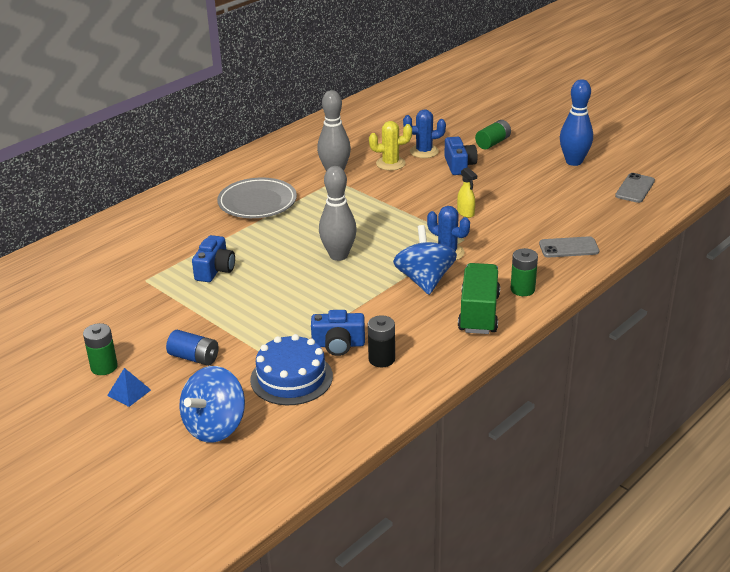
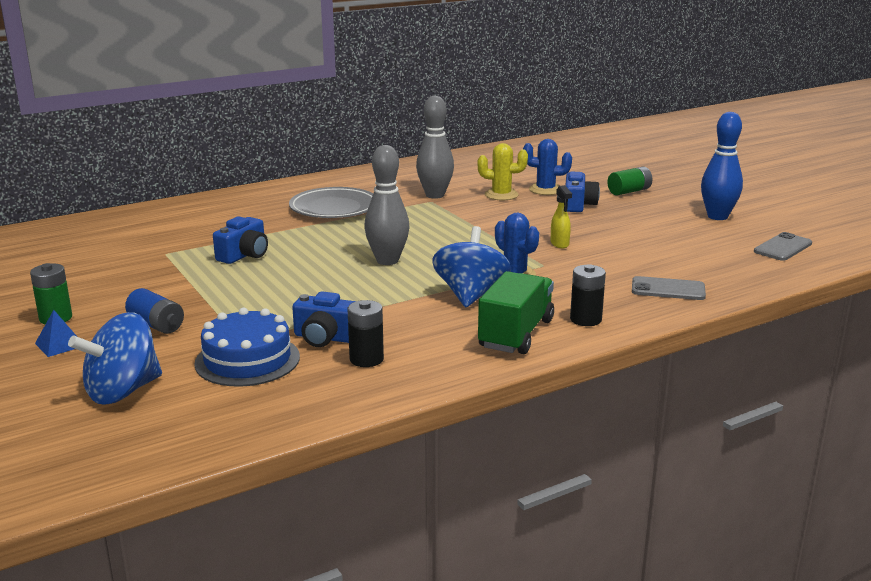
camera: 15 degrees right, 10 degrees down
green battery [511,248,538,296] -> black battery [570,264,606,326]

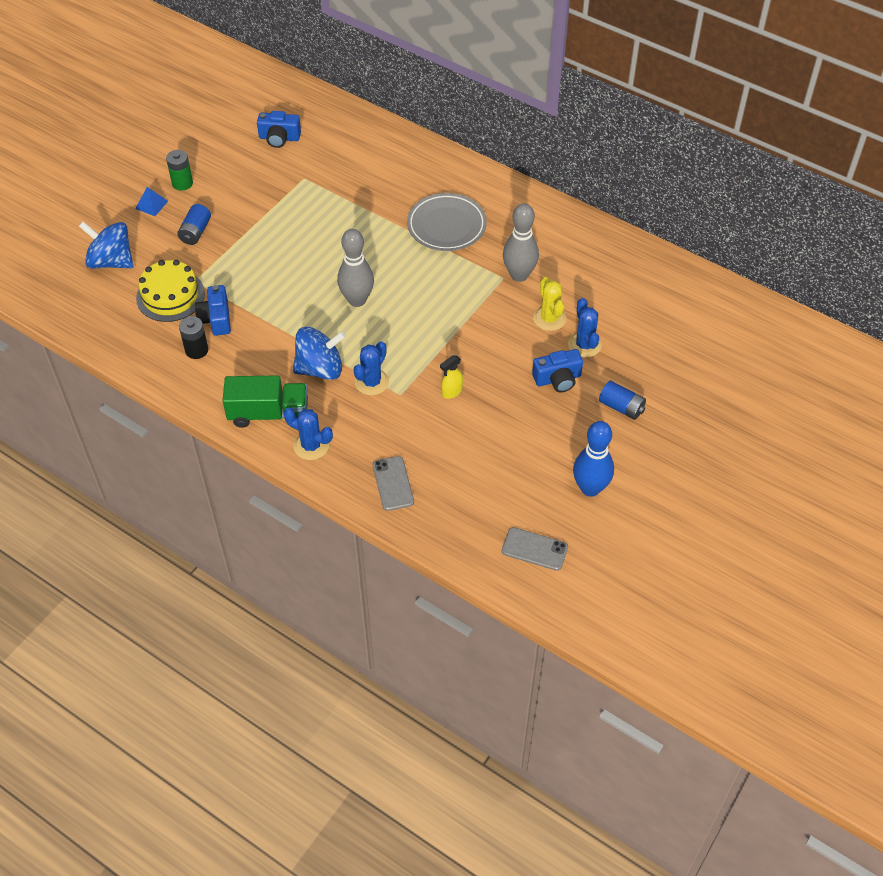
camera: 65 degrees right, 30 degrees up
blue cake [194,308,300,387] -> yellow cake [136,260,205,322]
blue camera [213,216,268,264] -> blue camera moved to [257,111,301,148]
black battery [570,264,606,326] -> blue cactus [284,407,333,460]
green battery [607,167,653,195] -> blue battery [599,381,646,420]

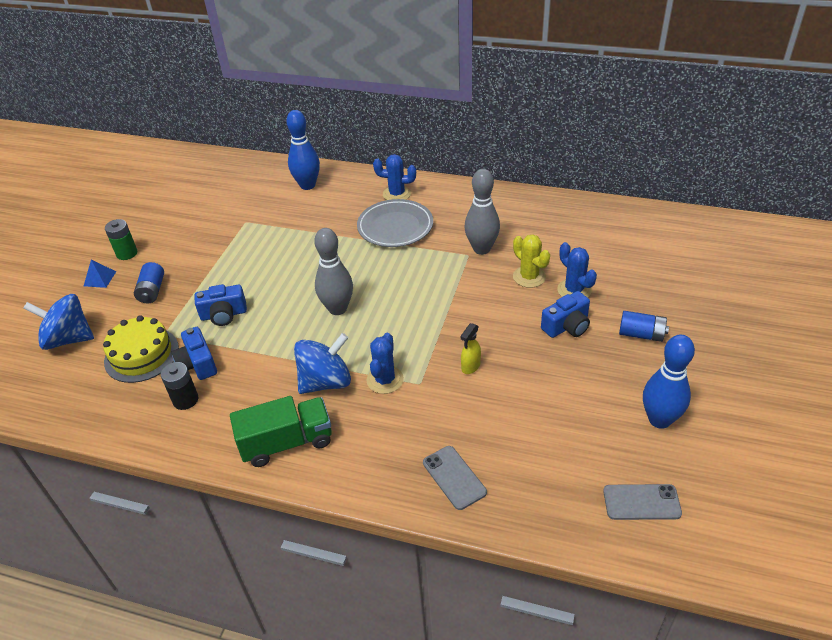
camera: 15 degrees left, 10 degrees down
blue camera [257,111,301,148] -> blue camera moved to [195,284,247,326]
blue cactus [284,407,333,460] -> blue cactus moved to [373,154,416,200]
none -> blue bowling pin [286,110,320,190]

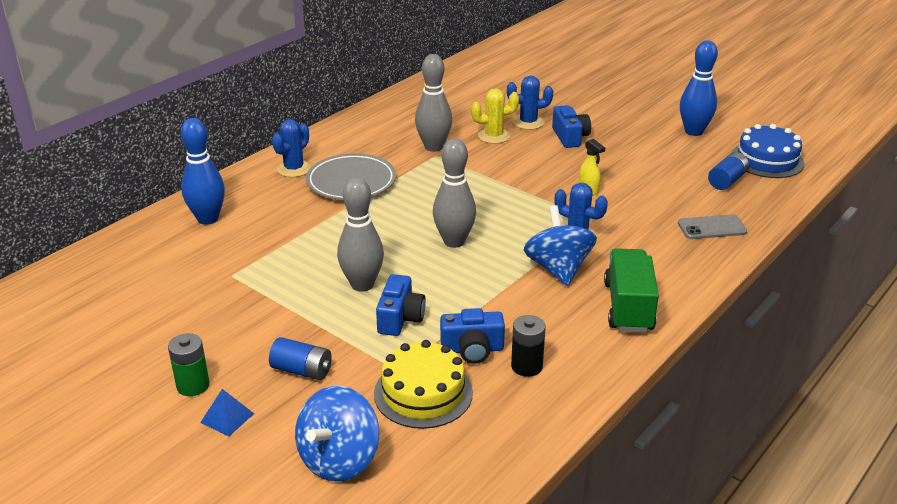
camera: 70 degrees left, 10 degrees down
grey phone [603,484,682,520] -> blue cake [732,124,805,178]
blue battery [619,311,669,342] -> blue battery moved to [708,152,749,190]
none -> grey bowling pin [337,177,384,292]

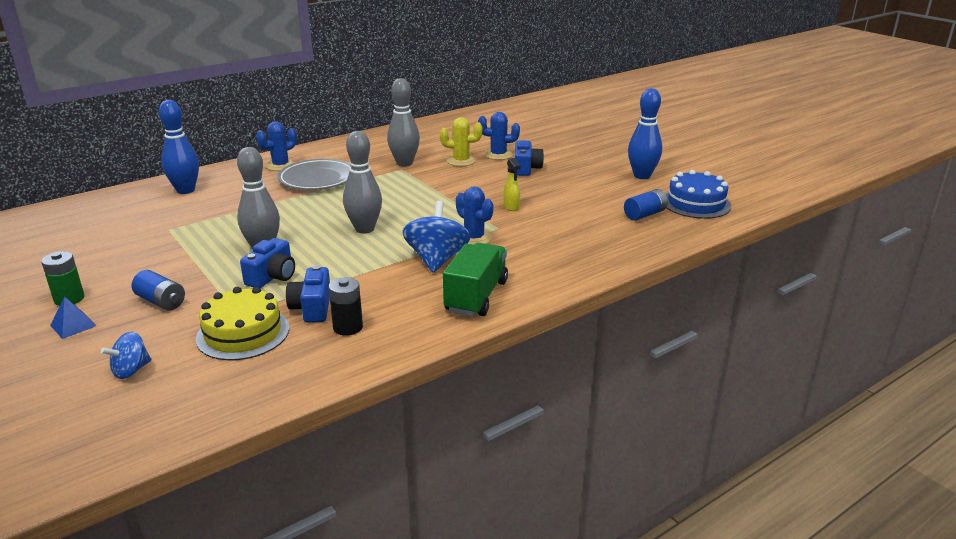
camera: 15 degrees right, 5 degrees down
blue spinning top [295,386,379,482] -> blue spinning top [101,331,151,379], size x0.57
blue camera [440,308,505,364] -> blue camera turned 75 degrees clockwise [286,265,330,323]
grey phone [678,214,747,239] -> none

